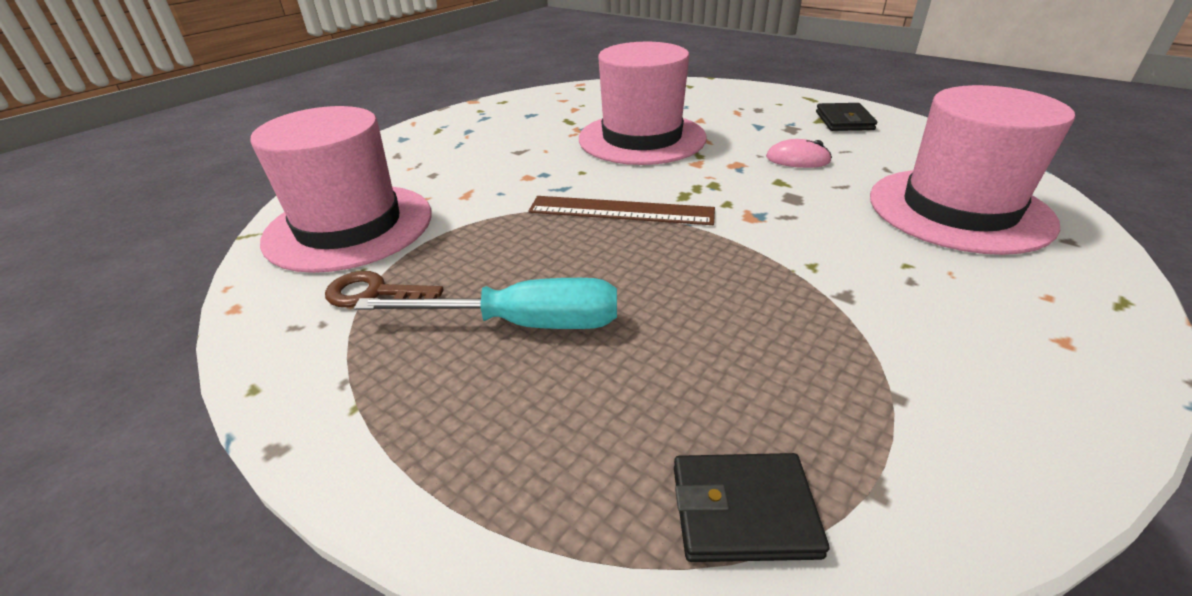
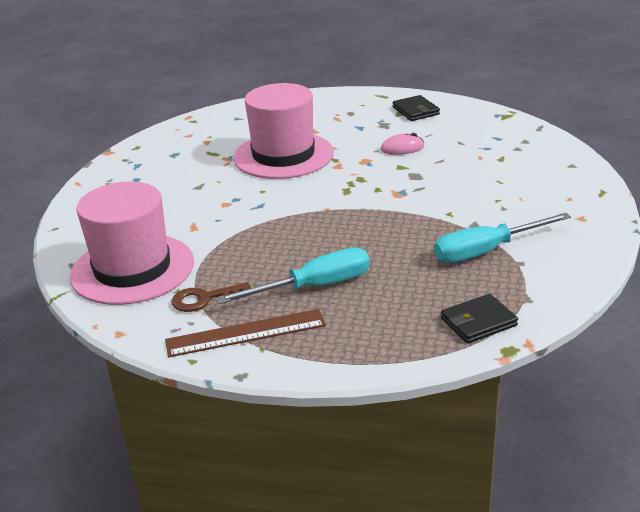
camera: 25 degrees left, 5 degrees down
brown ruler [529,196,715,225] -> brown ruler moved to [165,309,326,357]
pink hat [870,85,1075,255] -> none
none -> turquoise screwdriver [434,213,571,263]

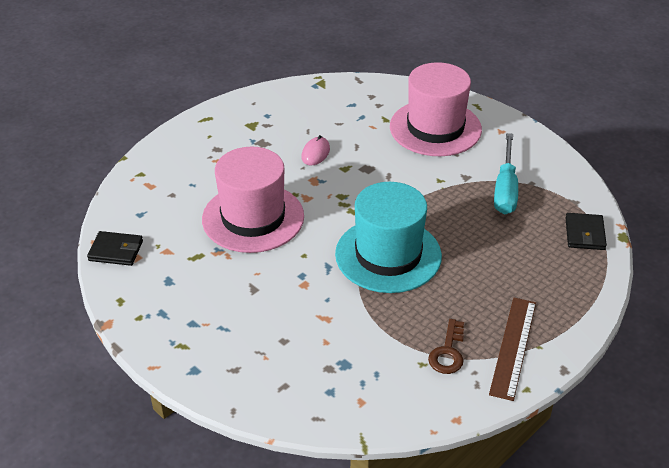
camera: 60 degrees left, 10 degrees up
pink hat [70,182,194,305] -> pink hat moved to [390,62,482,156]
turquoise screwdriver [216,248,370,304] -> none
black wallet [393,95,440,121] -> black wallet moved to [87,231,143,266]
none -> turquoise hat [335,182,442,293]

